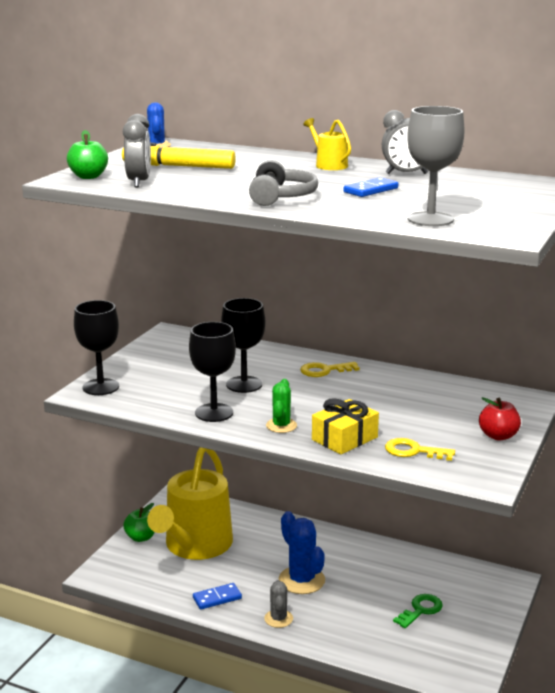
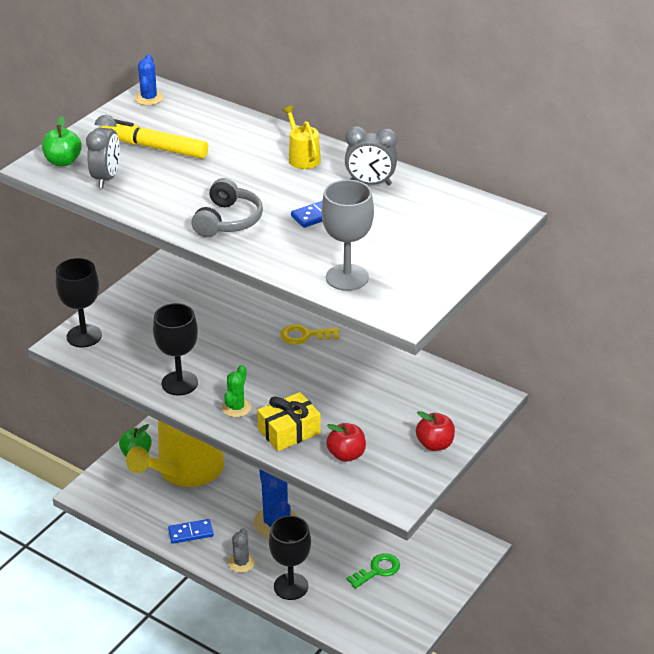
camera: 10 degrees right, 15 degrees up
black goblet [221,298,265,393] -> black goblet moved to [269,516,311,600]
yellow key [385,438,455,461] -> red apple [326,423,366,462]

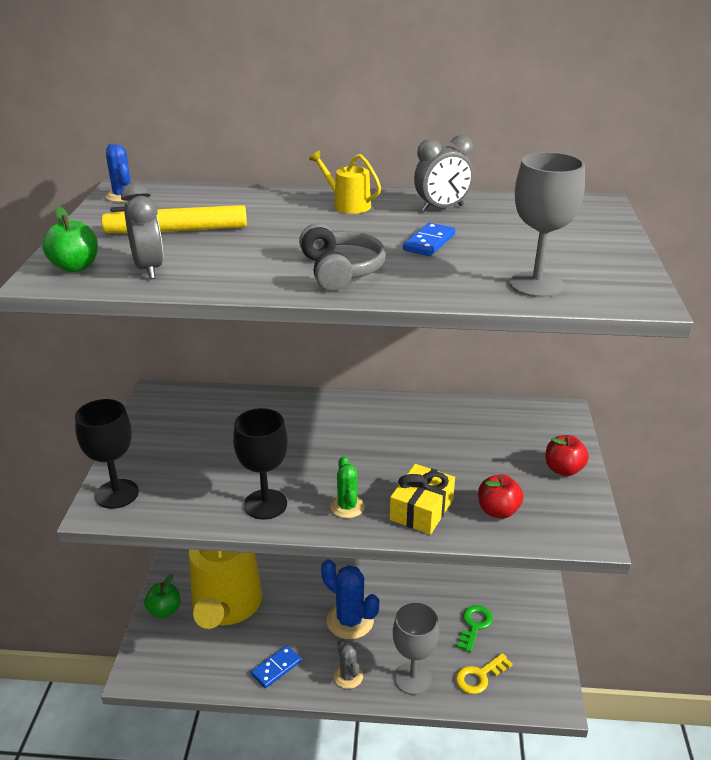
camera: 30 degrees left, 5 degrees down
black goblet [269,516,311,600] -> grey goblet [393,603,439,695]
yellow key [280,324,339,345] -> yellow key moved to [456,653,513,694]

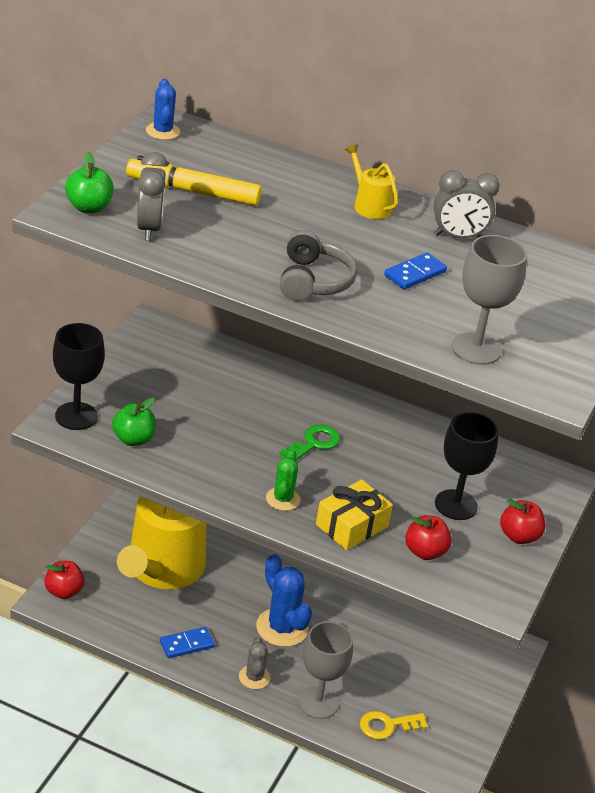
camera: 15 degrees right, 5 degrees up
green apple [144,574,181,618] -> green apple moved to [112,397,156,446]
black goblet [233,408,288,520] -> black goblet moved to [435,412,499,520]
green key [457,605,493,652] -> green key moved to [279,425,340,460]
none -> red apple [44,561,85,599]

